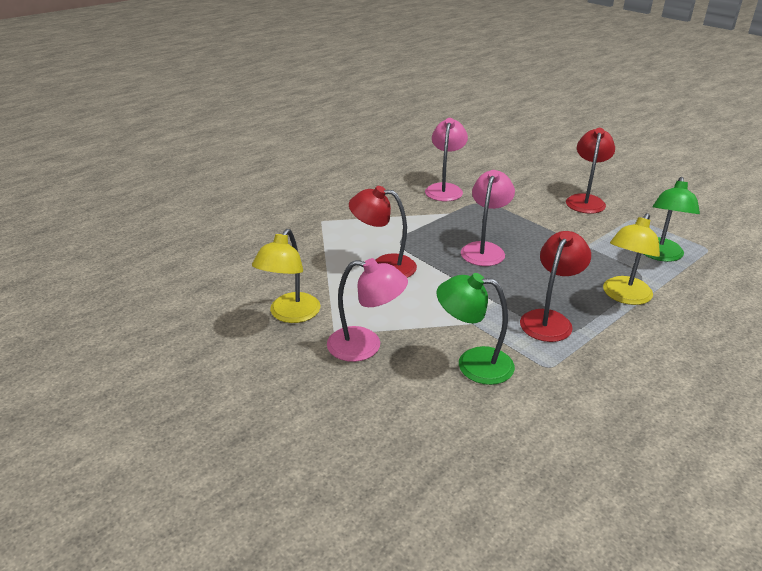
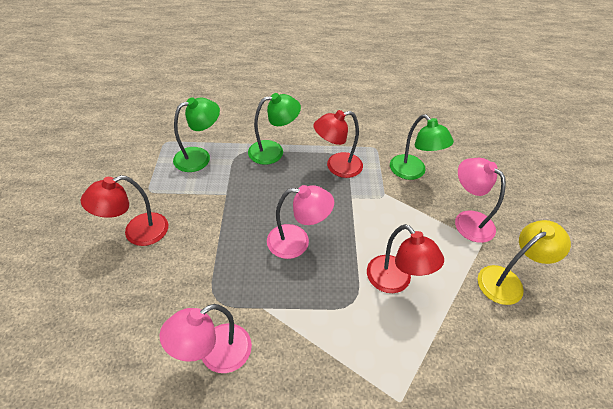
camera: 140 degrees left, 15 degrees up
pink lamp [461,170,515,266] -> pink lamp turned 150 degrees counterclockwise [267,185,334,259]
yellow lamp [603,213,660,305] -> green lamp [248,93,301,165]

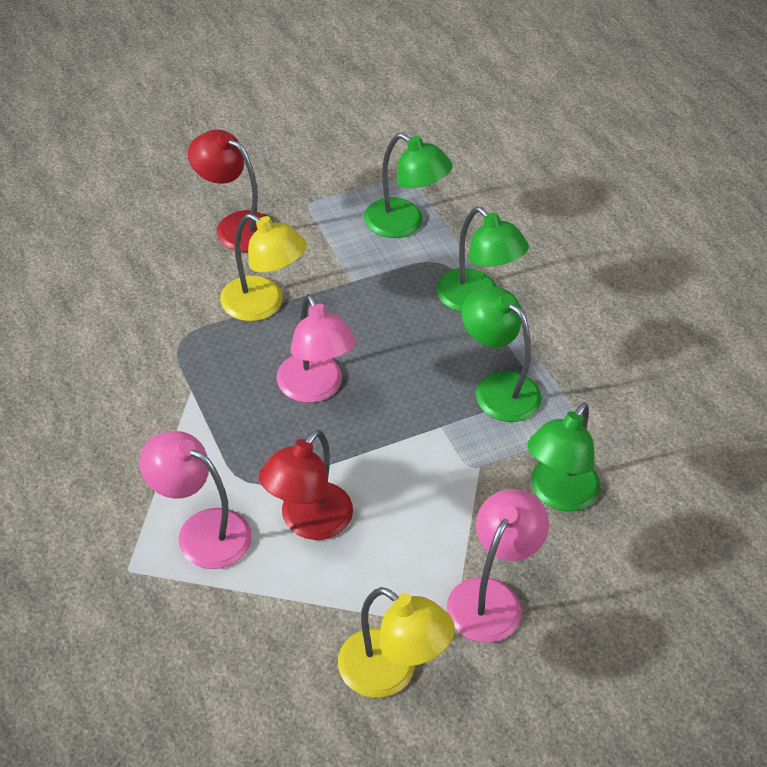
camera: 65 degrees right, 0 degrees up
pink lamp [159,304,252,373] -> pink lamp moved to [139,431,252,569]
red lamp [313,110,363,178] -> green lamp [461,287,542,422]
none -> yellow lamp [220,213,307,321]

